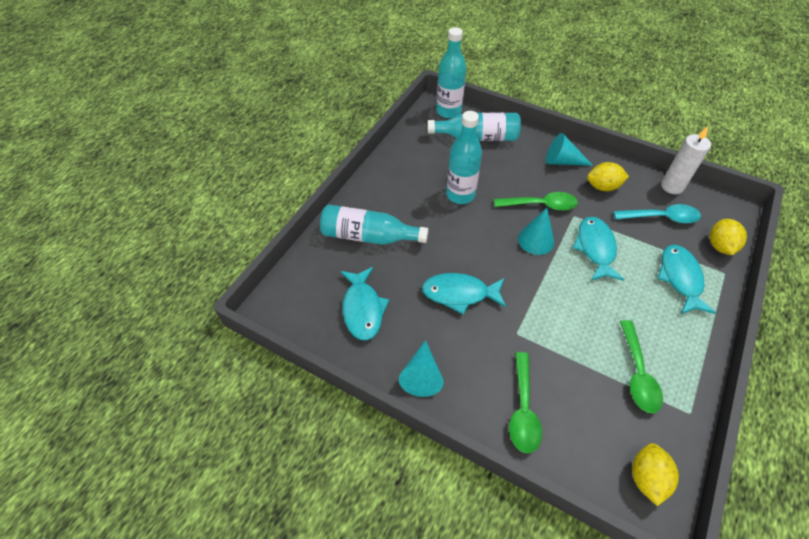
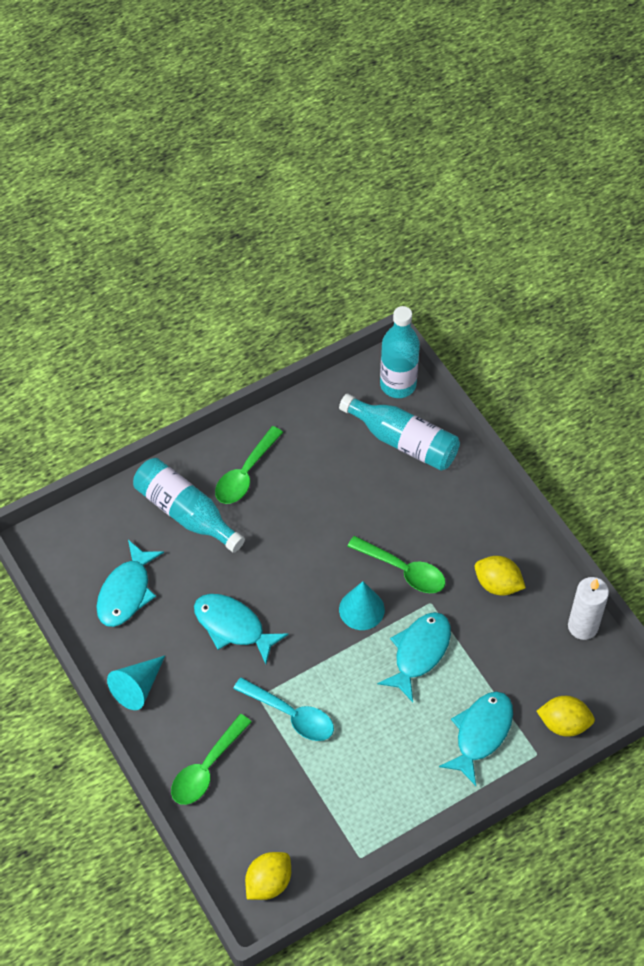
camera: 30 degrees right, 5 degrees up
turquoise bottle [446,111,482,204] -> none
turquoise cone [546,133,593,166] -> none
turquoise spoon [613,204,701,223] -> turquoise spoon moved to [233,677,334,741]
green spoon [620,320,663,413] -> green spoon moved to [215,426,283,504]
yellow lemon [710,219,747,255] -> yellow lemon turned 60 degrees clockwise [537,696,595,737]

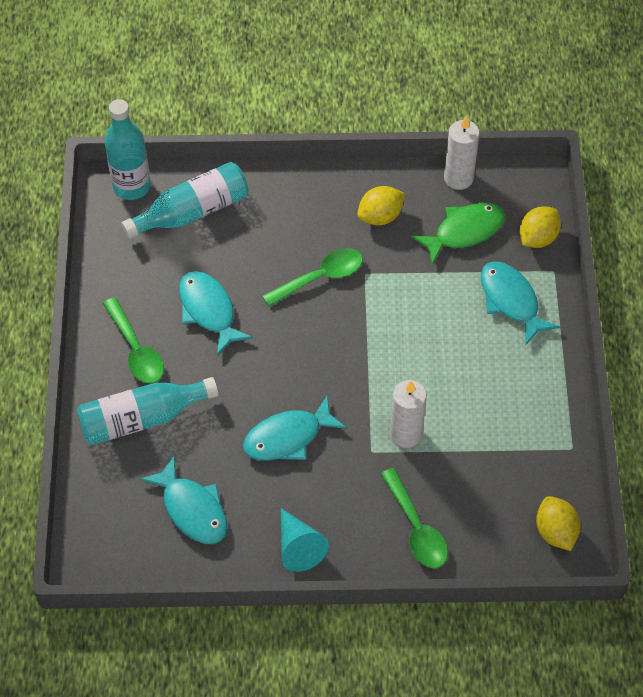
camera: 60 degrees left, 0 degrees up
turquoise spoon [233,677,334,741] -> white candle [390,380,427,448]
turquoise cone [339,581,385,630] -> none
turquoise fish [377,612,451,702] -> turquoise fish moved to [179,271,253,356]
none -> green fish [411,203,505,265]

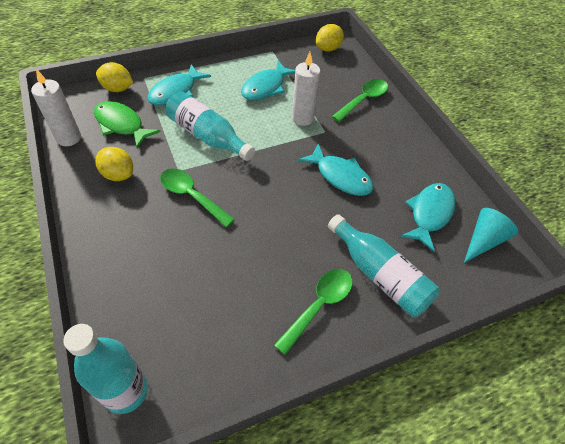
camera: 115 degrees left, 5 degrees down
turquoise bottle [121,162,249,239] -> turquoise bottle moved to [166,91,255,161]
turquoise fish [179,271,253,356] -> turquoise fish moved to [241,61,295,100]
turquoise cone [281,508,329,572] -> turquoise cone moved to [464,208,518,263]

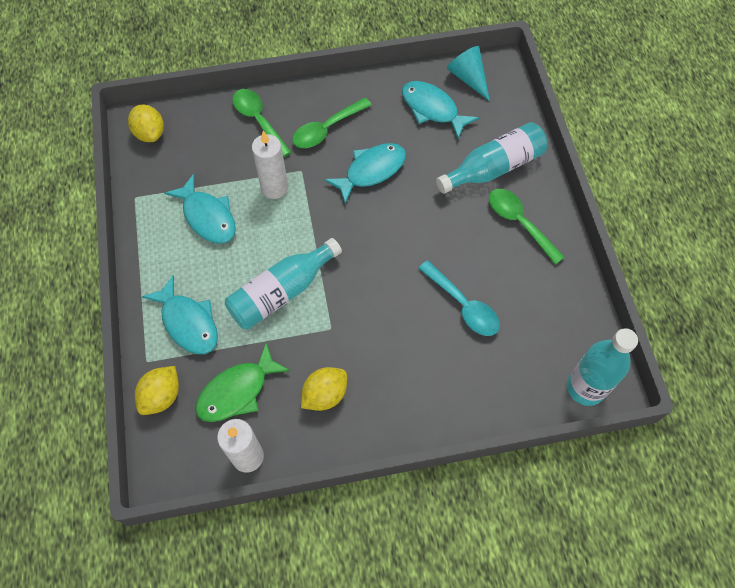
camera: 75 degrees left, 10 degrees up
green spoon [160,168,235,227] -> green spoon moved to [292,98,372,148]
none -> turquoise spoon [418,260,500,336]

